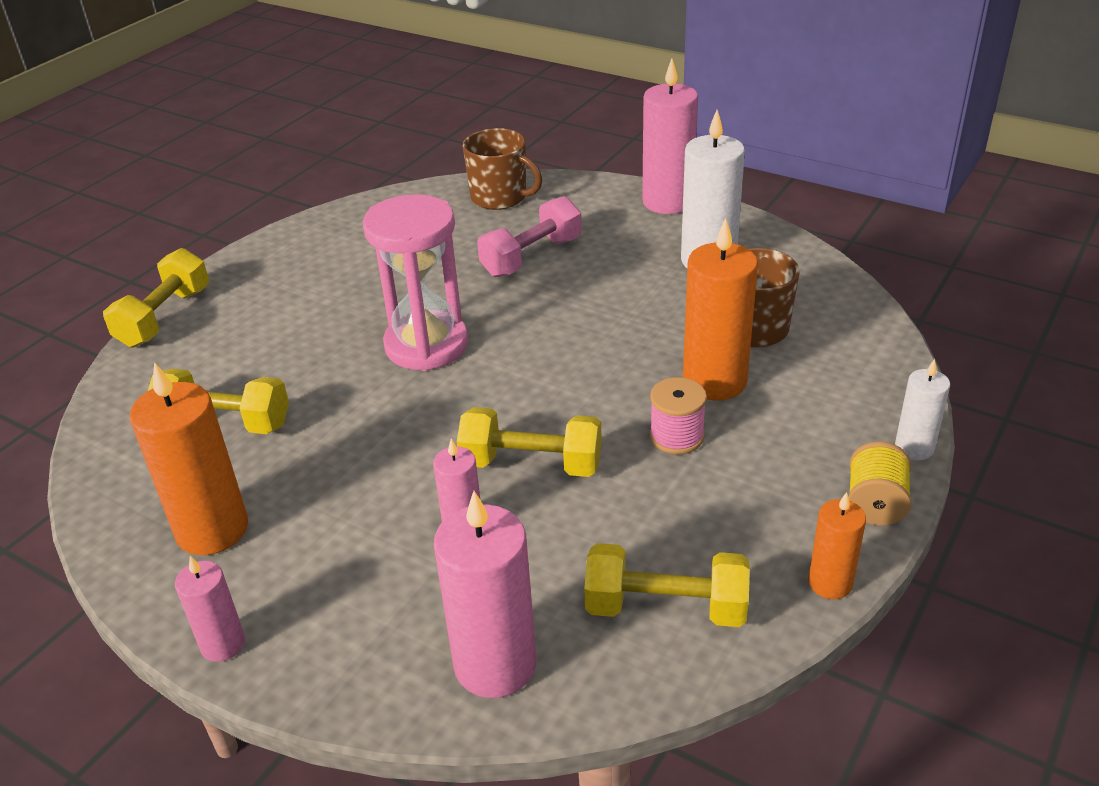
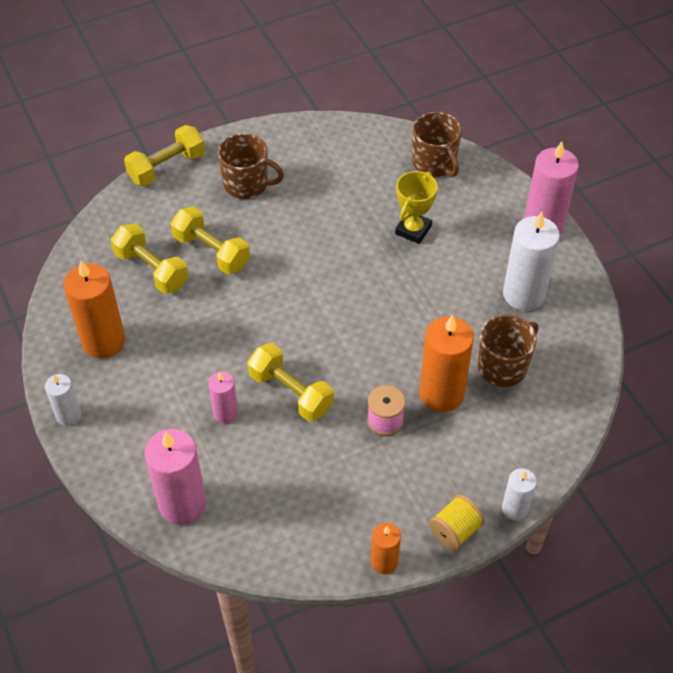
camera: 30 degrees right, 15 degrees up
pink candle [175,556,245,662] -> white candle [45,374,81,426]
pink hourglass [363,194,468,371] -> none
pink dumbbell [477,196,582,277] -> yellow trophy [395,171,438,244]
yellow dumbbell [584,543,750,627] -> yellow dumbbell moved to [171,207,250,274]
none -> brown mug [218,133,284,199]

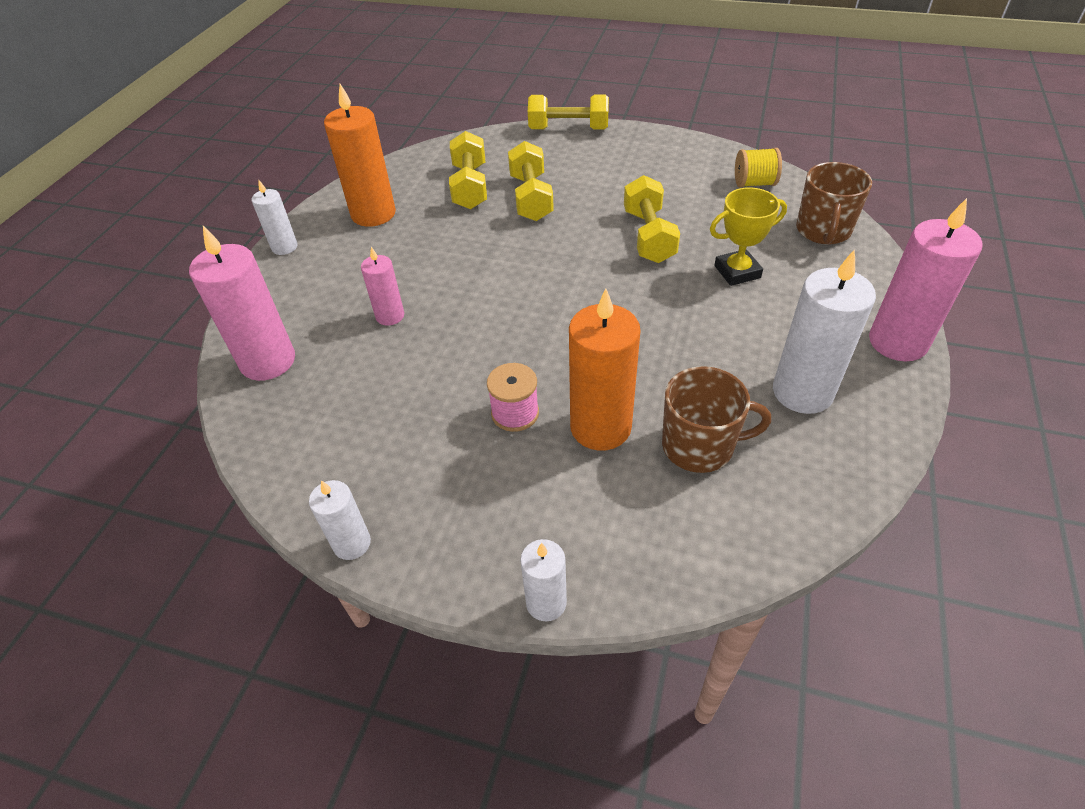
camera: 45 degrees right, 5 degrees down
brown mug [218,133,284,199] -> none
yellow dumbbell [248,343,334,422] -> yellow dumbbell moved to [624,175,680,263]
orange candle [371,522,401,574] -> white candle [309,480,371,560]
yellow spool [429,495,485,550] -> yellow spool moved to [735,148,782,188]

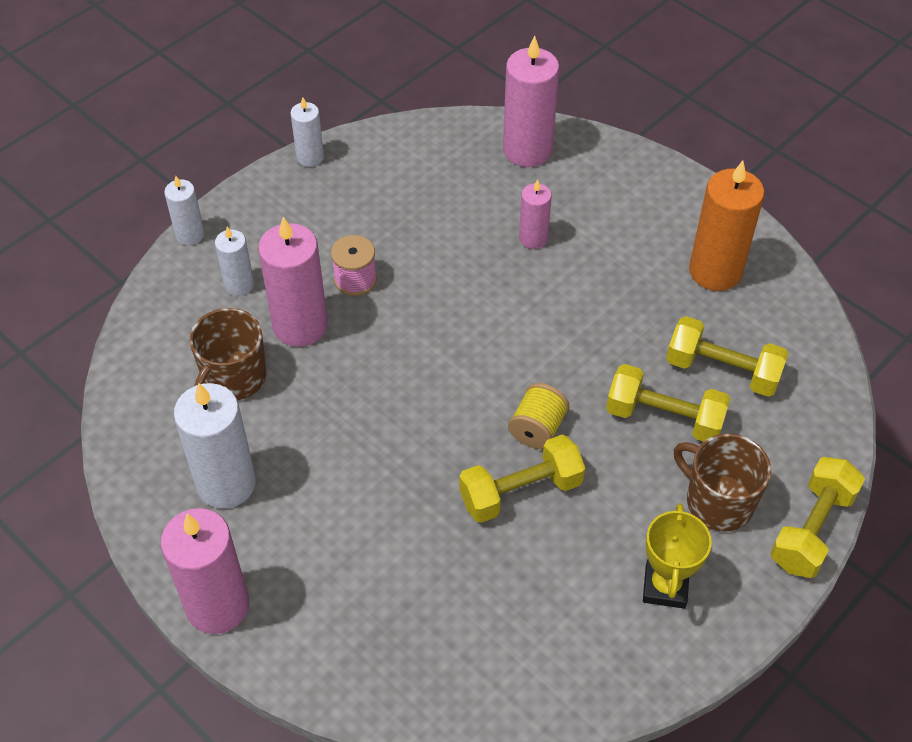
camera: 115 degrees right, 5 degrees up
white candle [251,180,298,255] -> white candle moved to [215,227,254,296]
orange candle [569,289,640,451] -> pink candle [258,217,328,347]
yellow dumbbell [624,175,680,263] -> yellow dumbbell turned 45 degrees counterclockwise [459,435,585,523]
yellow trophy [710,187,787,286] -> yellow trophy moved to [643,503,712,609]
yellow spool [735,148,782,188] -> yellow spool moved to [508,383,570,449]
brown mug [796,162,872,245] -> brown mug moved to [674,433,771,532]

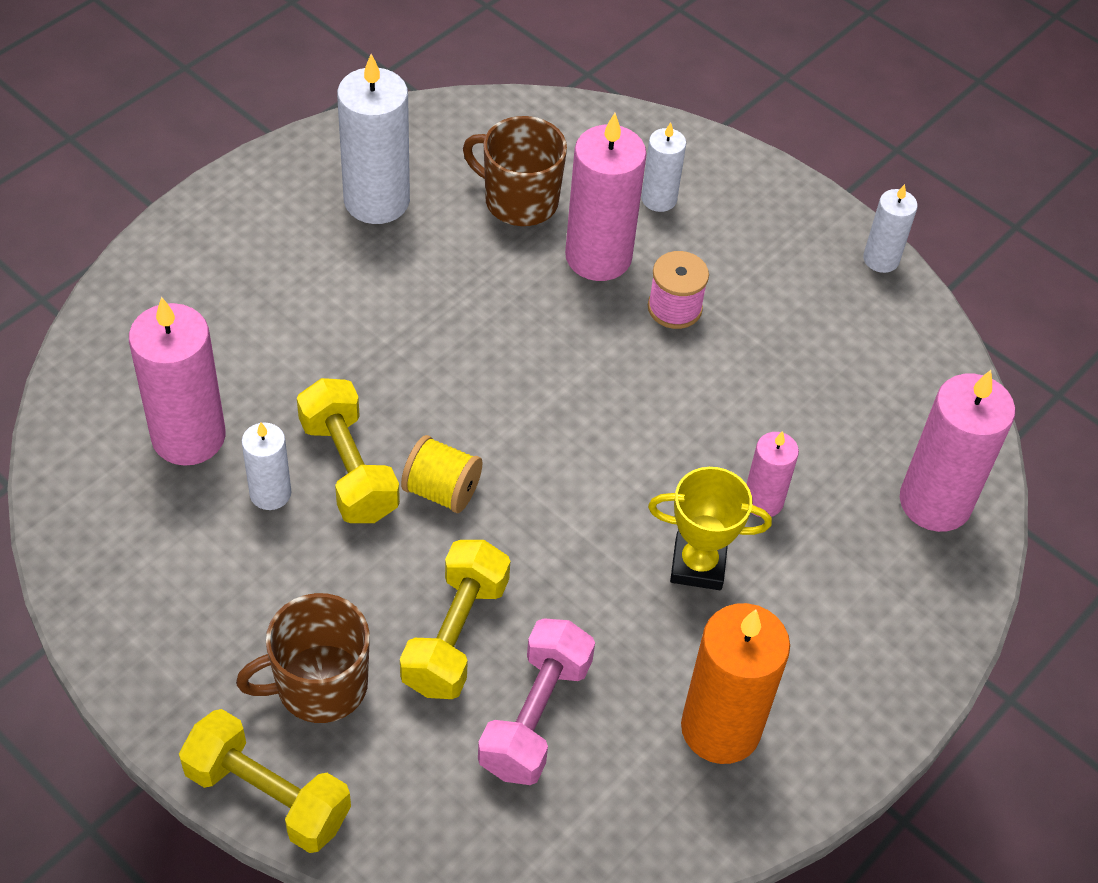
camera: 85 degrees right, 0 degrees up
pink candle [161,508,249,634] -> pink candle moved to [129,297,226,466]
white candle [164,176,205,245] -> white candle moved to [242,422,291,510]
yellow trophy [643,503,712,609] -> yellow trophy moved to [648,467,772,590]
yellow dumbbell [666,316,789,397] -> pink dumbbell [478,618,595,785]
brown mug [674,433,771,532] -> brown mug turned 150 degrees counterclockwise [236,593,370,723]

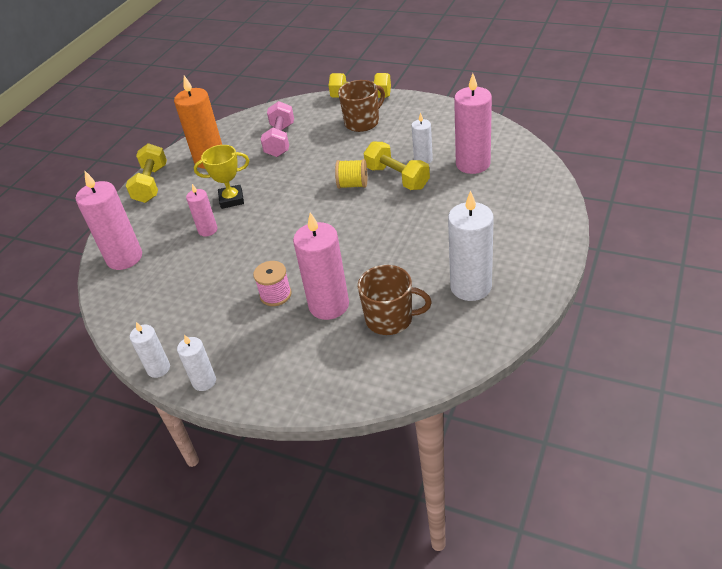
camera: 170 degrees right, 10 degrees down
yellow dumbbell [400,540,510,699] -> yellow dumbbell moved to [126,143,167,203]
white candle [641,122,686,212] -> white candle moved to [177,334,216,391]

